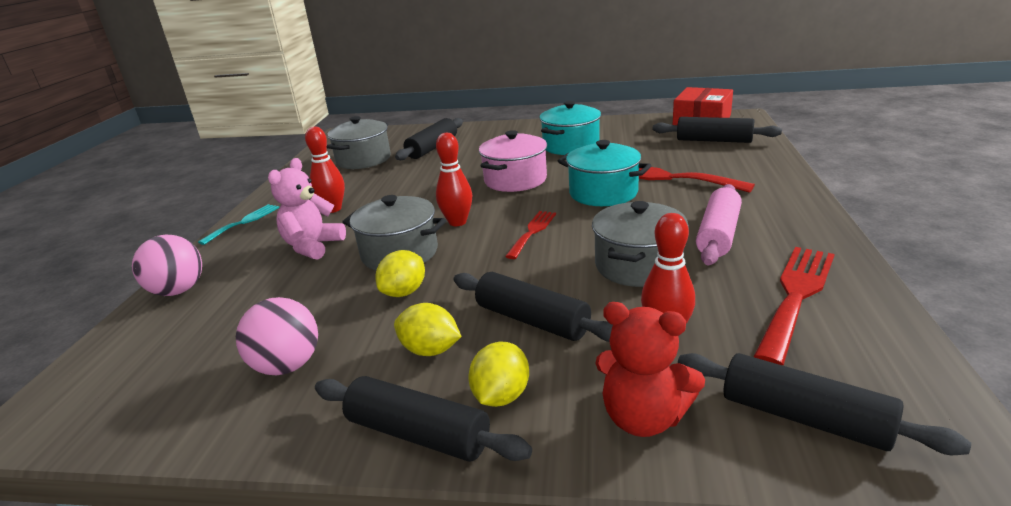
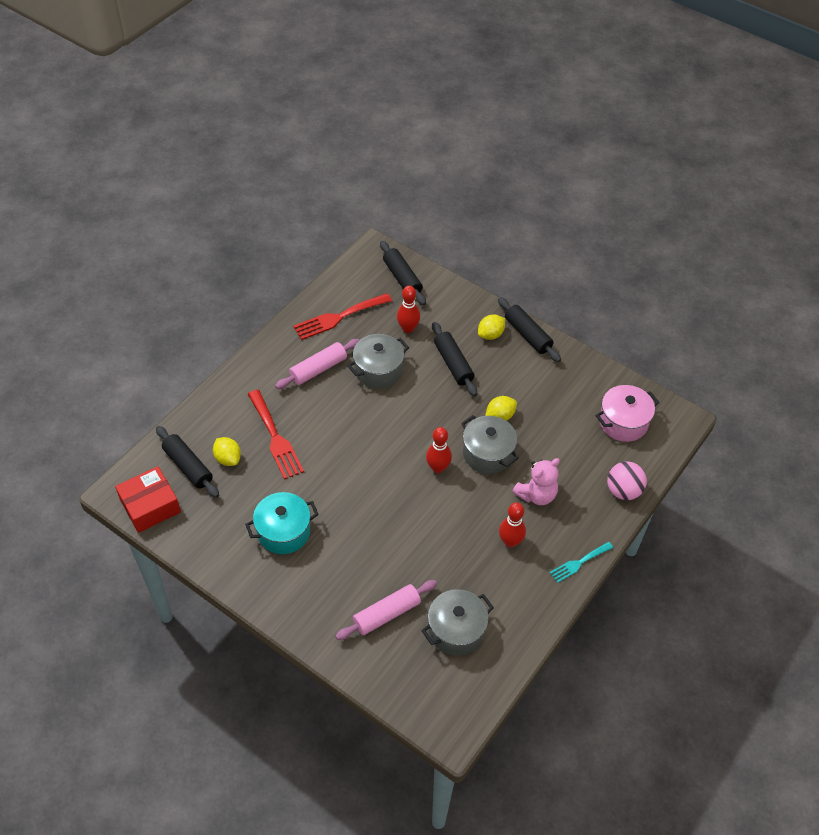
camera: 155 degrees left, 25 degrees up
pink ball [236,297,318,375] -> none
yellow lemon [394,303,462,356] -> yellow lemon moved to [213,437,241,466]
black rolling pin [395,118,463,160] -> pink rolling pin [335,580,437,640]
pink pot [479,130,547,192] -> pink pot moved to [596,385,659,442]
red fork [505,211,556,259] -> none
turquoise pot [558,140,651,206] -> none
red teddy bear [595,302,705,437] -> none

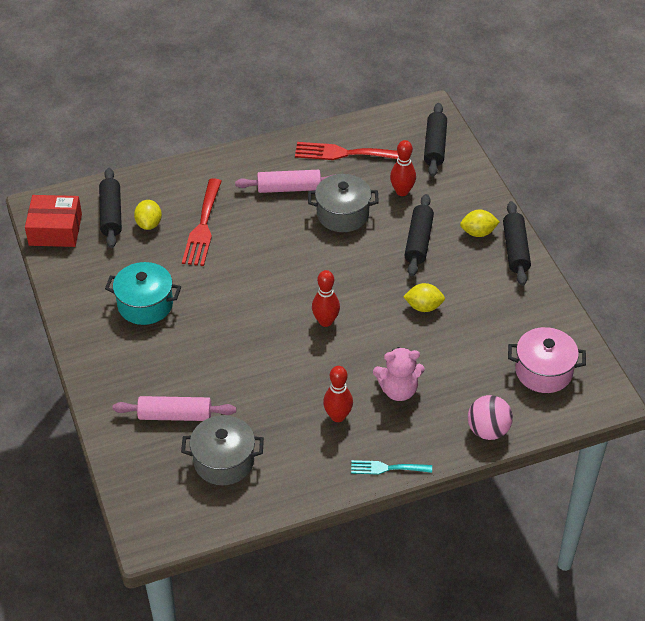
camera: 35 degrees right, 5 degrees down
grey pot [461,415,519,474] -> none

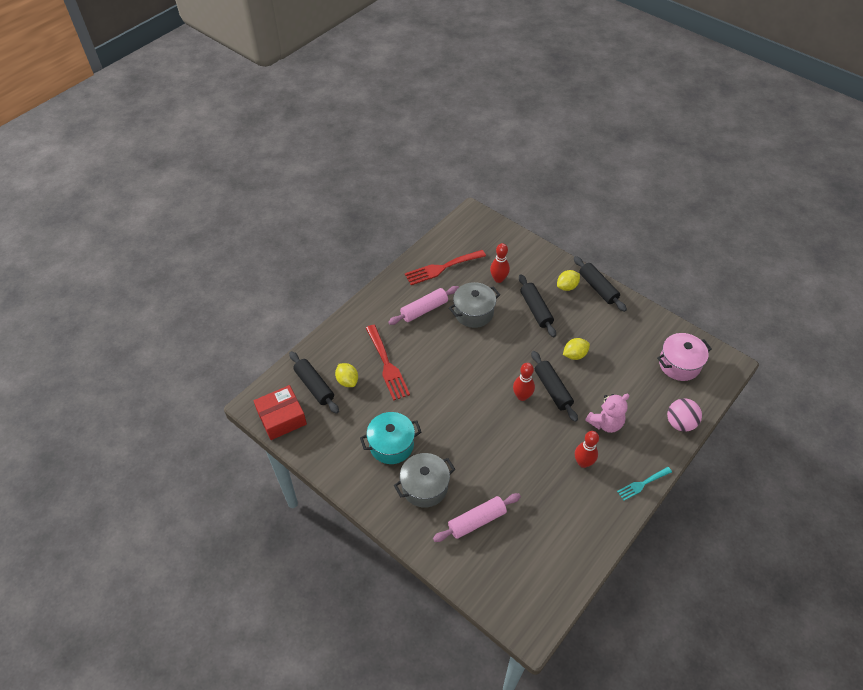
camera: 30 degrees left, 5 degrees up
grey pot [181,415,264,485] -> grey pot moved to [394,453,456,508]
black rolling pin [424,103,447,177] -> black rolling pin moved to [531,351,578,422]

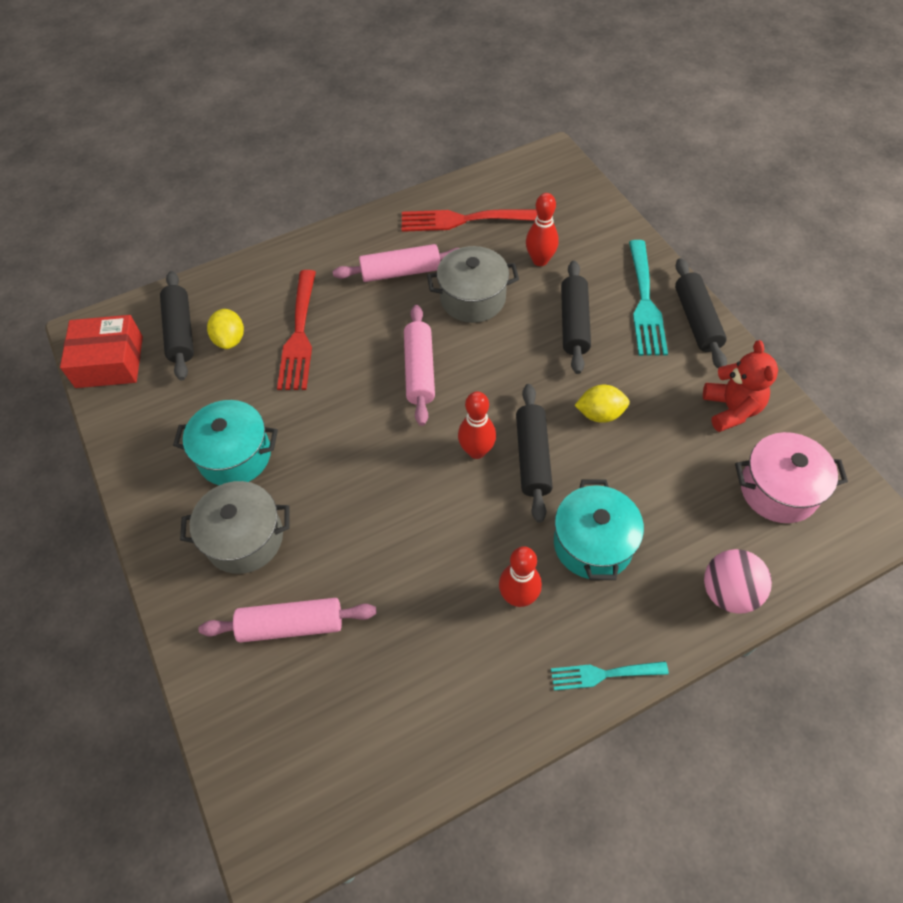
camera: 25 degrees right, 5 degrees up
yellow lemon [557,270,580,291] -> turquoise fork [629,240,668,356]
pink teddy bear [585,394,629,433] -> turquoise pot [554,479,644,580]
none -> pink rolling pin [404,305,435,426]
none -> red teddy bear [703,340,778,432]

